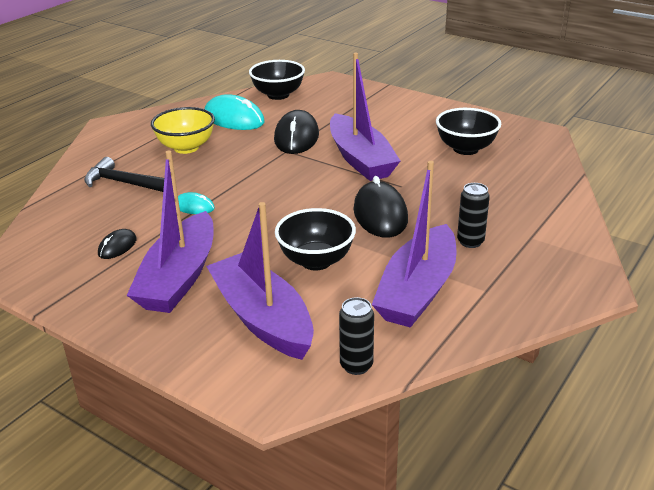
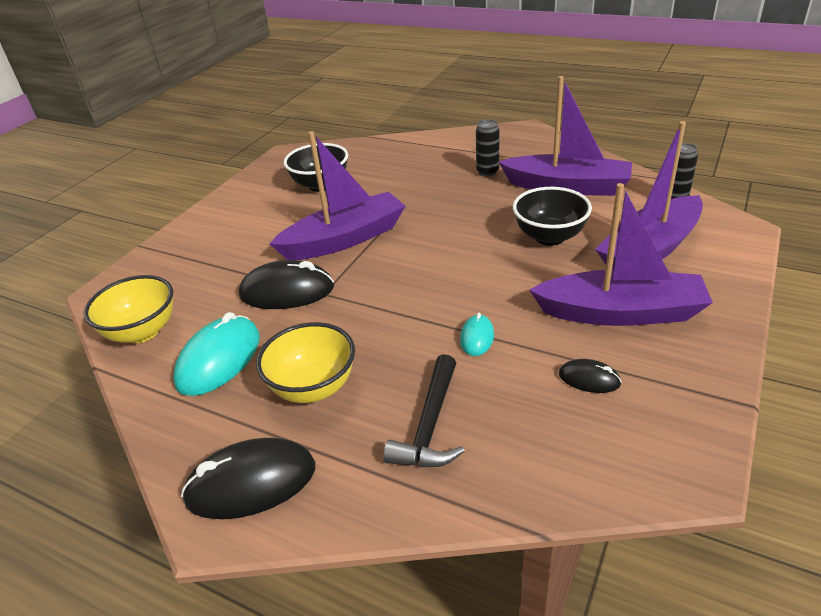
camera: 95 degrees left, 5 degrees up
black bowl [249,60,305,100] -> yellow bowl [84,275,173,343]
black mouse [354,176,408,238] -> black mouse moved to [181,438,315,519]

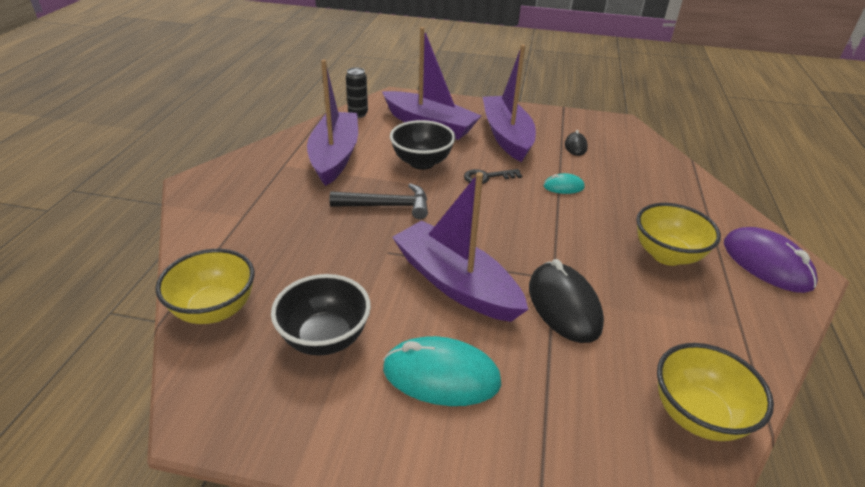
camera: 110 degrees left, 0 degrees up
turquoise mouse [173,312,260,396] -> turquoise mouse moved to [383,336,502,406]
black mouse [181,438,315,519] -> purple mouse [724,227,818,293]
black hammer [383,354,465,467] -> black hammer moved to [329,183,428,219]
black can [476,120,500,177] -> none
none -> yellow bowl [156,249,254,324]
none -> black key [464,169,522,184]

